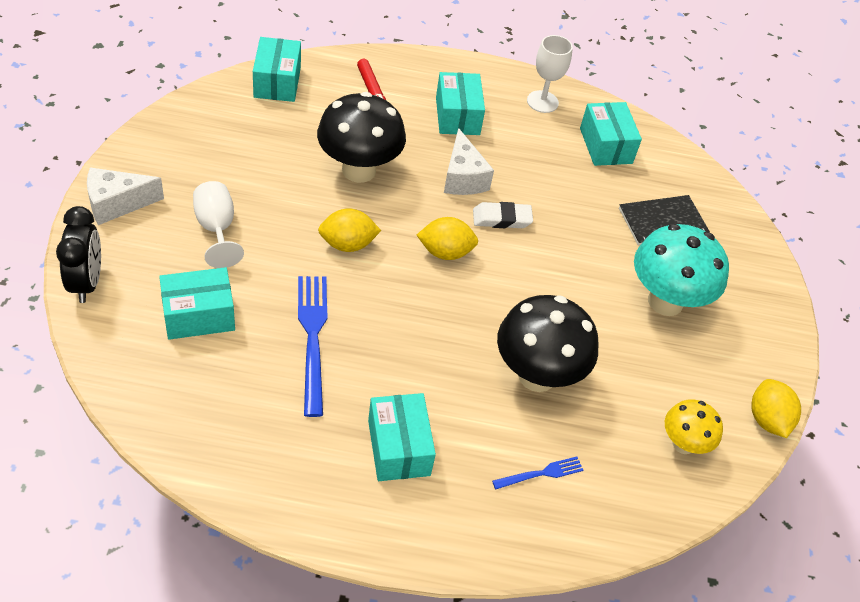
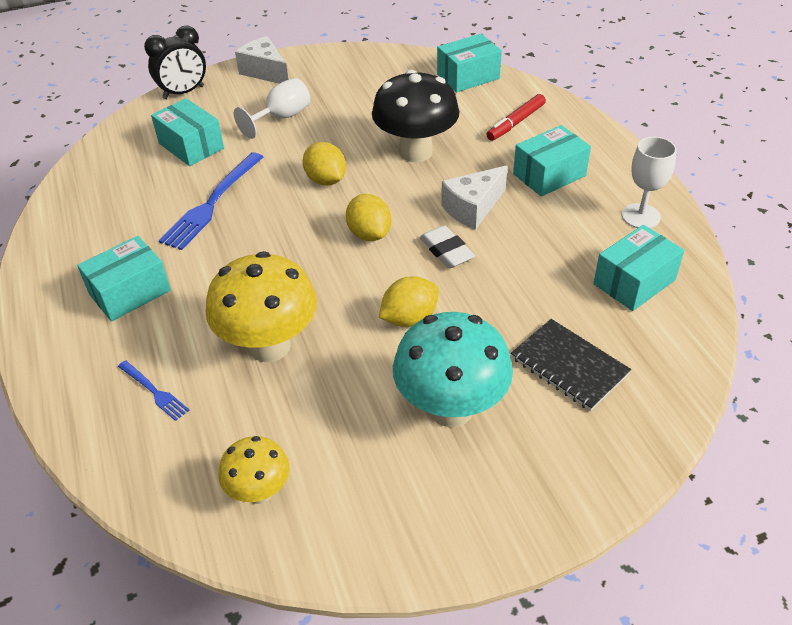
camera: 70 degrees right, 5 degrees down
blue fork [298,276,327,417] -> blue fork turned 150 degrees clockwise [159,152,263,250]
black mushroom [497,295,599,392] -> yellow mushroom [206,251,317,362]
yellow lemon [751,379,801,438] -> yellow lemon moved to [379,276,439,327]

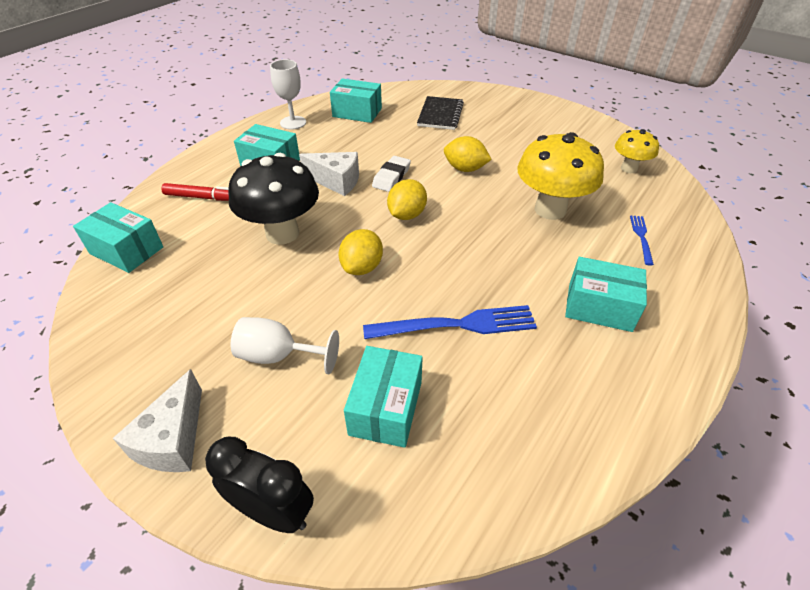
camera: 125 degrees left, 0 degrees up
turquoise mushroom [393,312,513,427] -> none

